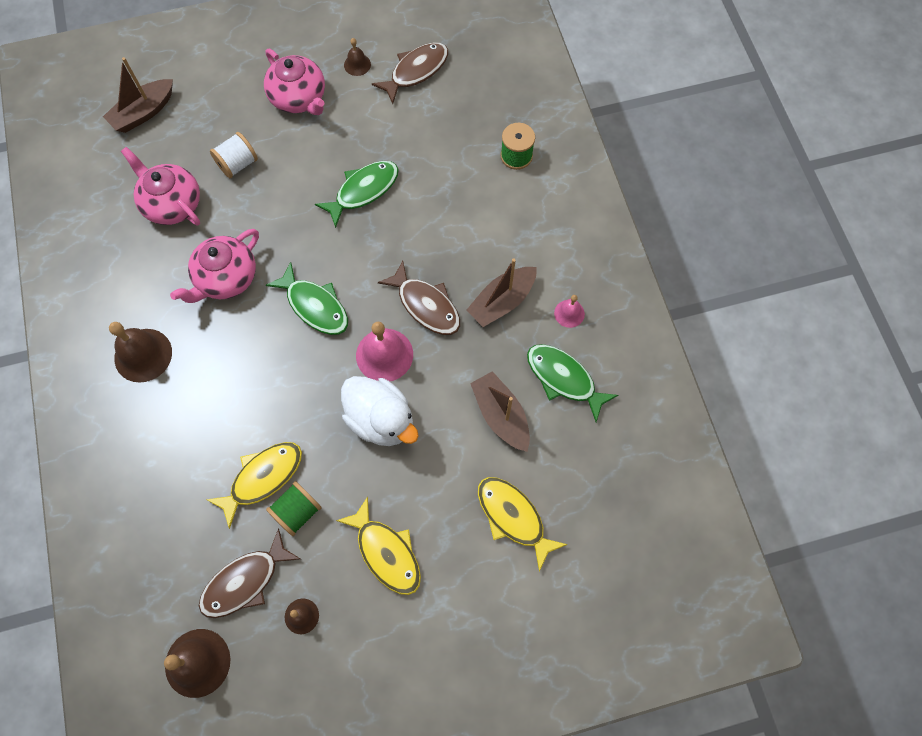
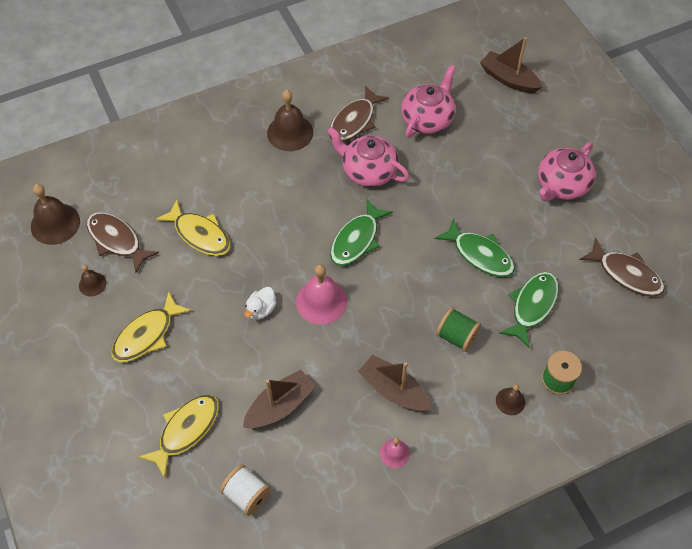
camera: 80 degrees right, 10 degrees down
white spool [210,132,258,178] -> white spool moved to [220,464,271,516]
green spool [266,481,322,536] -> green spool moved to [436,307,481,352]
white duck [341,376,419,446] -> white duck [244,287,276,320], size x0.51
brown bell [344,38,371,76] -> brown bell moved to [496,384,525,415]
brown fish [378,261,460,335] -> brown fish moved to [329,85,389,142]
green fish [527,344,618,422] -> green fish moved to [499,272,559,348]

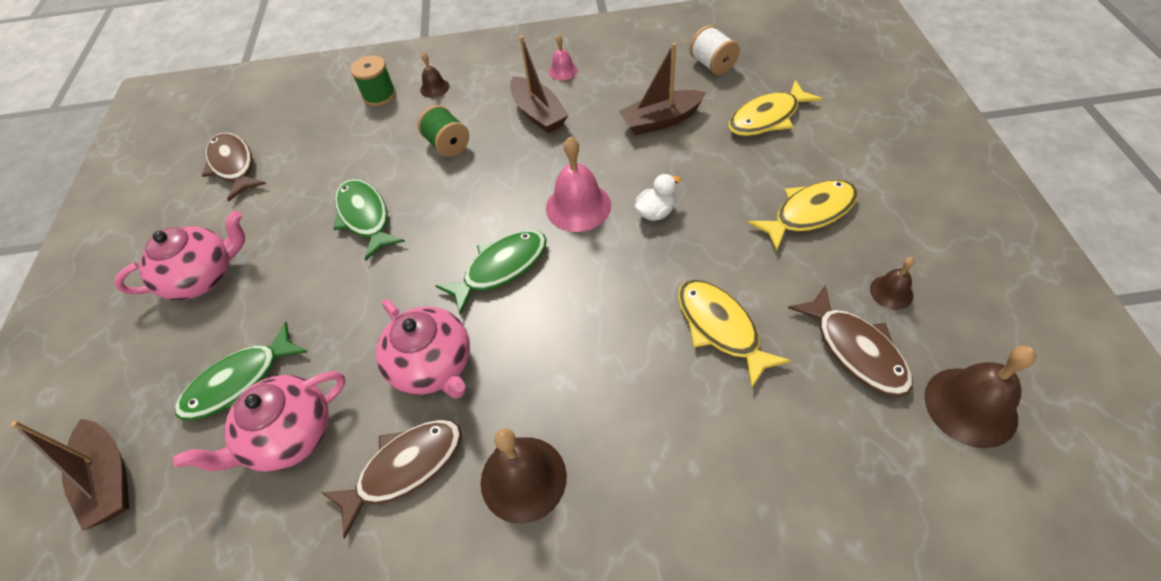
camera: 155 degrees left, 5 degrees down
green fish [499,272,559,348] -> green fish moved to [175,322,307,420]

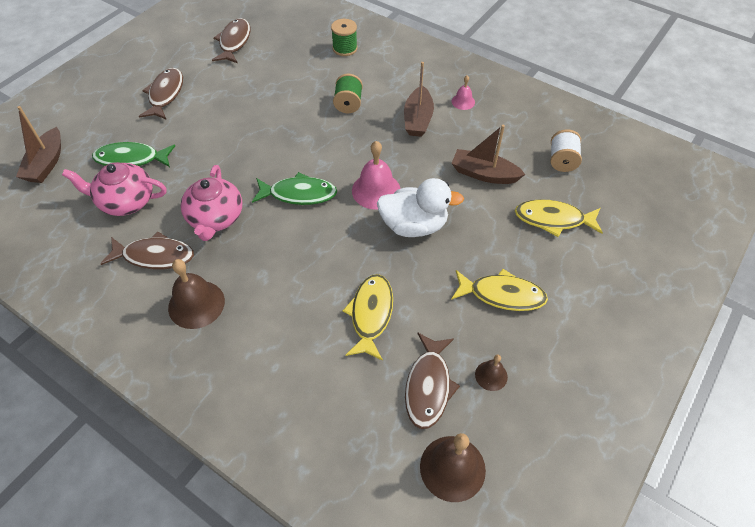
camera: 35 degrees right, 0 degrees up
pink teapot [114,210,245,300] -> brown fish [139,68,183,120]
green fish [333,179,405,261] -> none
brown bell [420,52,449,98] -> none
white duck [635,174,680,221] -> white duck [377,178,464,237], size x1.97

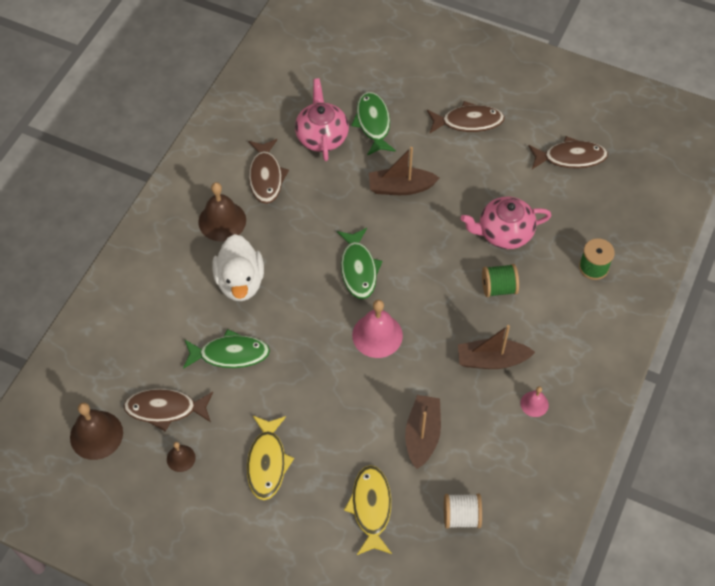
camera: 80 degrees right, 5 degrees up
brown boat [16,106,61,183] -> brown boat moved to [369,147,440,195]
pink teapot [181,165,242,241] -> pink teapot moved to [461,197,552,249]
yellow fish [342,274,393,361] -> green fish [183,329,270,369]
white duck [377,178,464,237] -> white duck moved to [213,234,264,301]

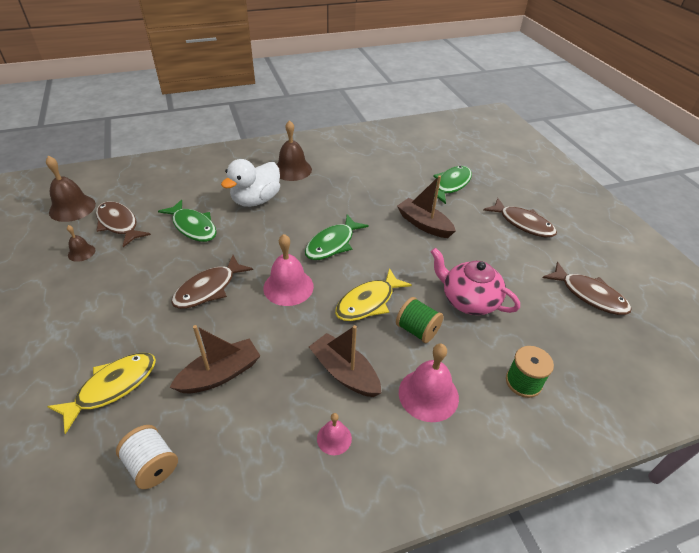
camera: 45 degrees right, 15 degrees down
yellow fish [247,416,294,500] -> yellow fish moved to [335,268,412,321]
brown fish [248,139,289,204] -> brown fish moved to [171,255,253,309]
pink teapot [295,78,349,161] -> none
none -> pink bell [399,344,459,422]

